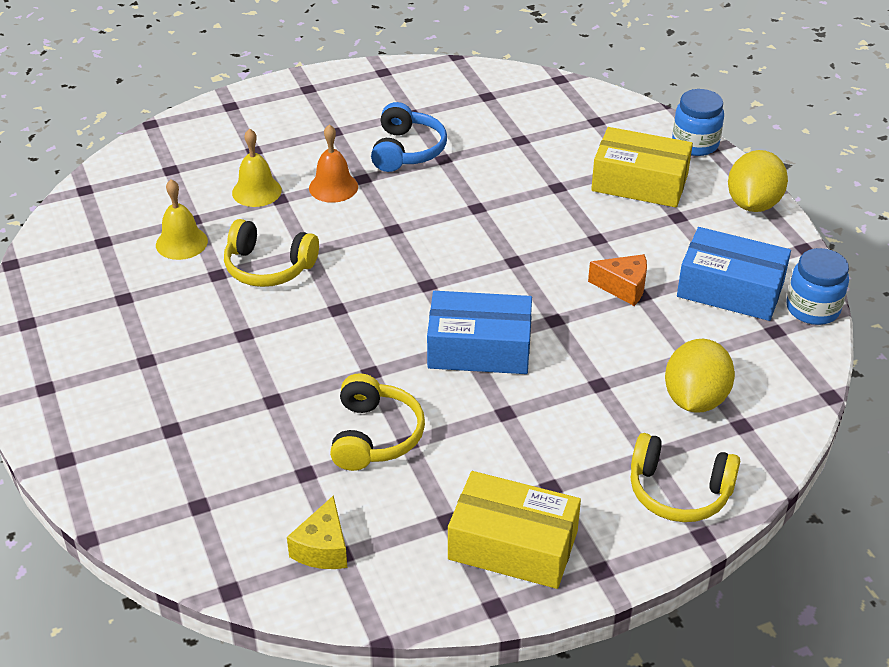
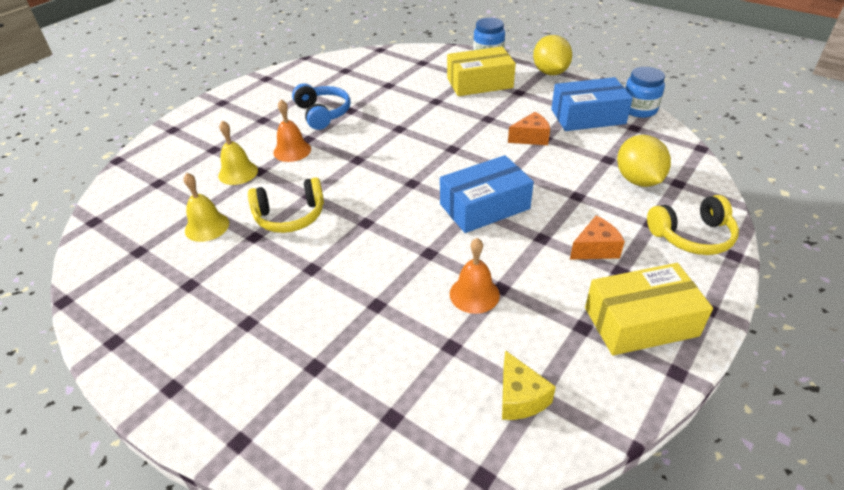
camera: 30 degrees left, 0 degrees up
yellow headphones [330,373,425,471] -> orange bell [450,238,500,314]
none -> orange cheese [570,216,625,259]

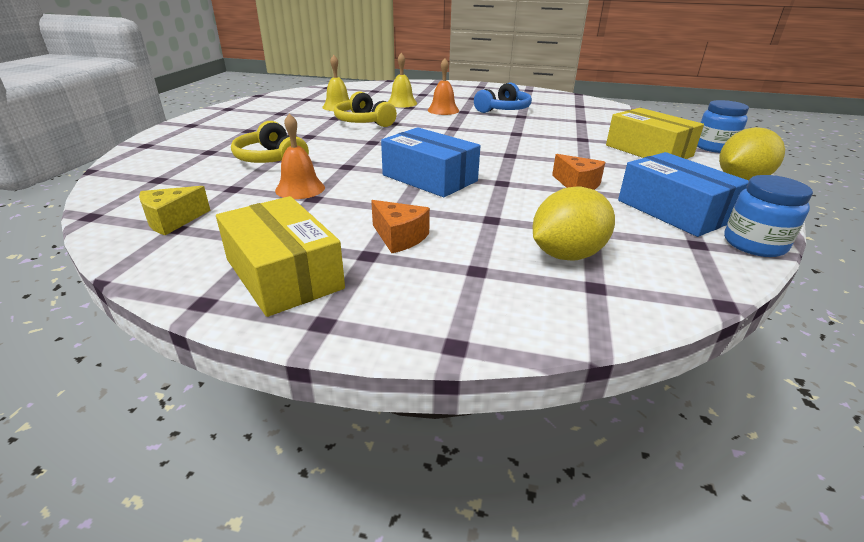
camera: 65 degrees right, 10 degrees down
yellow headphones [647,195,739,255] -> yellow headphones moved to [231,121,309,163]

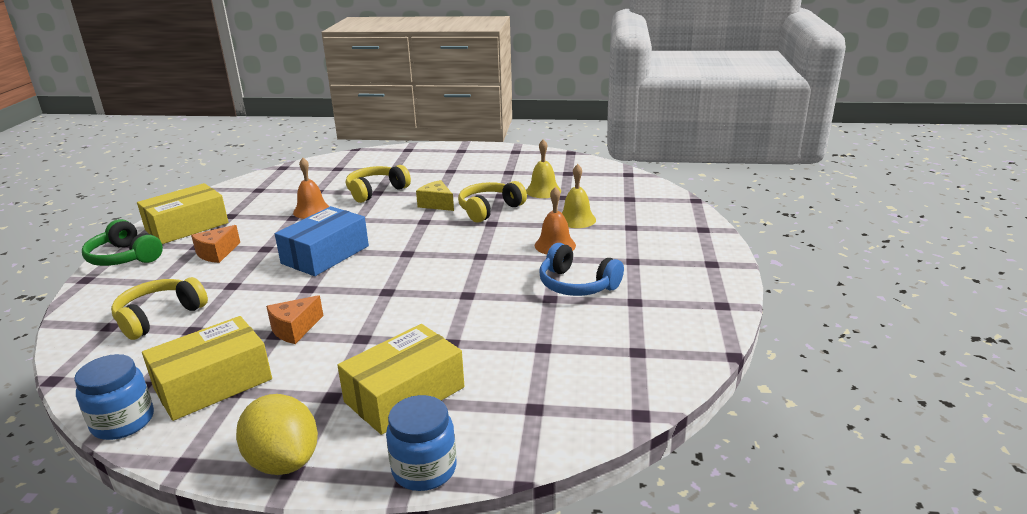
camera: 85 degrees right, 5 degrees down
yellow cheese [139,186,210,235] -> yellow cheese moved to [416,180,454,211]
yellow lemon [532,187,615,261] -> yellow headphones [111,277,208,340]
blue box [618,152,749,237] -> yellow box [142,316,272,421]
none -> green headphones [82,219,163,266]

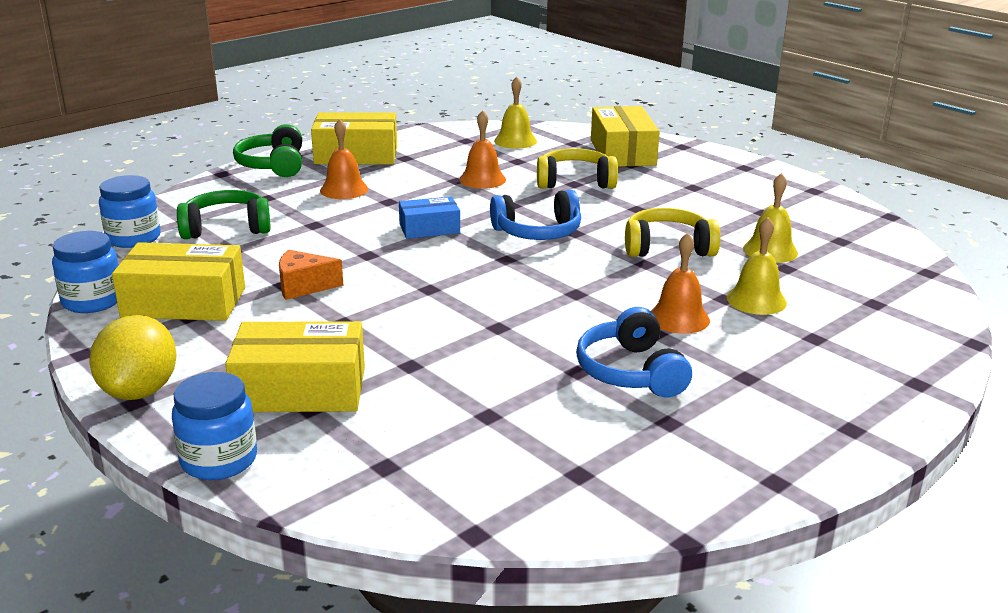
camera: 40 degrees right, 0 degrees up
yellow headphones [111,277,208,340] -> green headphones [177,190,271,239]
orange cheese [191,225,240,263] -> orange bell [320,119,368,199]
blue box [275,206,369,276] -> blue box [399,196,460,239], size x0.60
yellow cheese [416,180,454,211] -> none
none -> blue jar [99,175,161,248]
none -> blue headphones [490,190,581,240]
none -> yellow bell [494,77,537,149]
none -> yellow box [591,106,660,167]

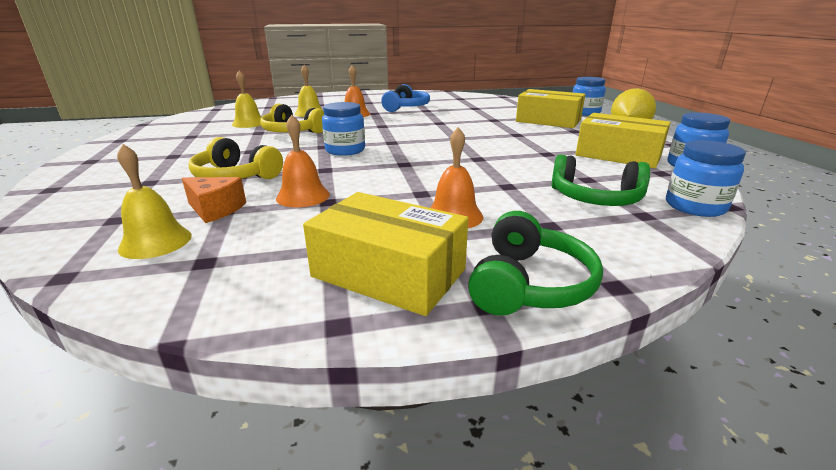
camera: 150 degrees left, 0 degrees up
orange cheese [279,250,344,300] -> orange cheese moved to [182,177,246,223]
blue box [399,196,460,239] -> none
blue headphones [490,190,581,240] -> blue jar [322,102,365,156]
yellow box [591,106,660,167] -> none

